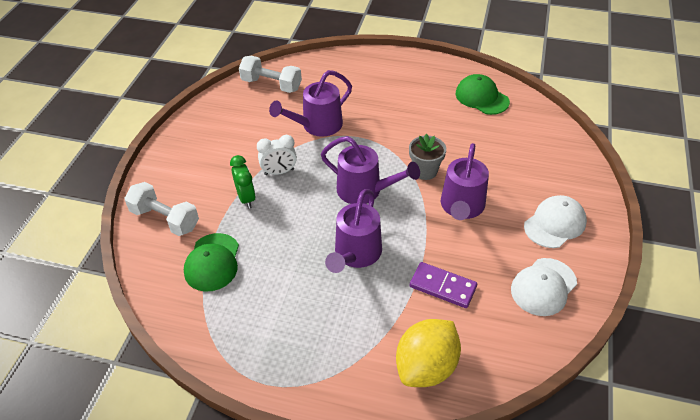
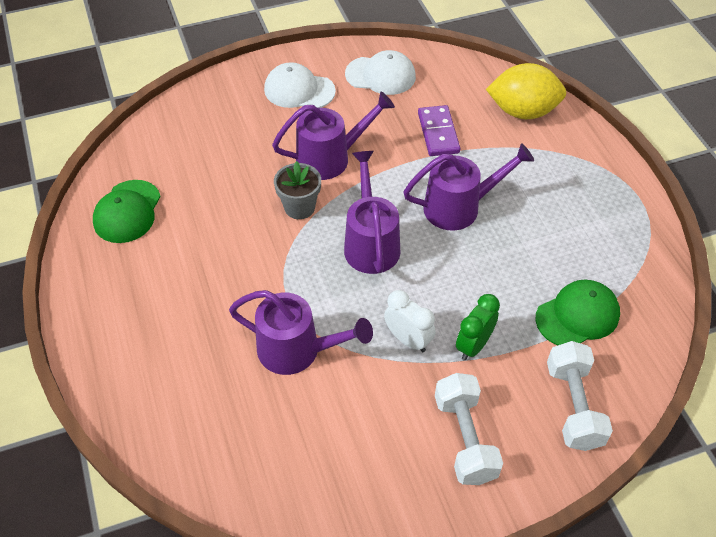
camera: 125 degrees left, 5 degrees up
white dumbbell [239,56,302,93] -> white dumbbell moved to [435,373,503,485]

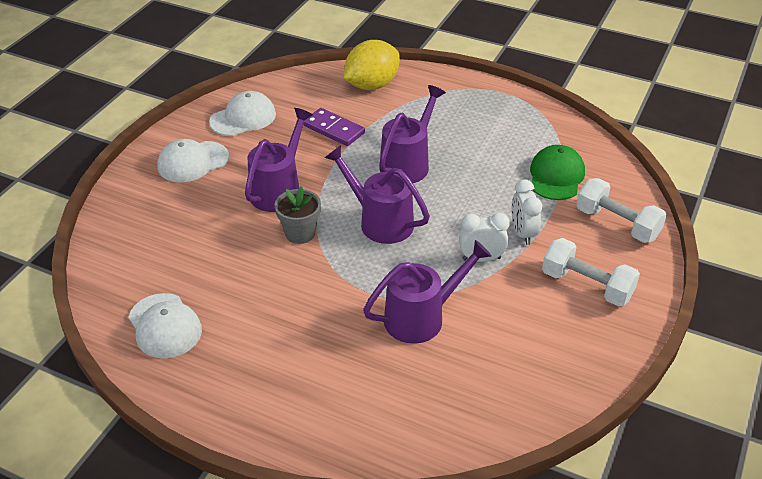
camera: 45 degrees left, 10 degrees down
green cap [93,180,161,243] -> white cap [128,293,202,359]
green clock [456,294,500,361] -> white clock [512,179,542,245]

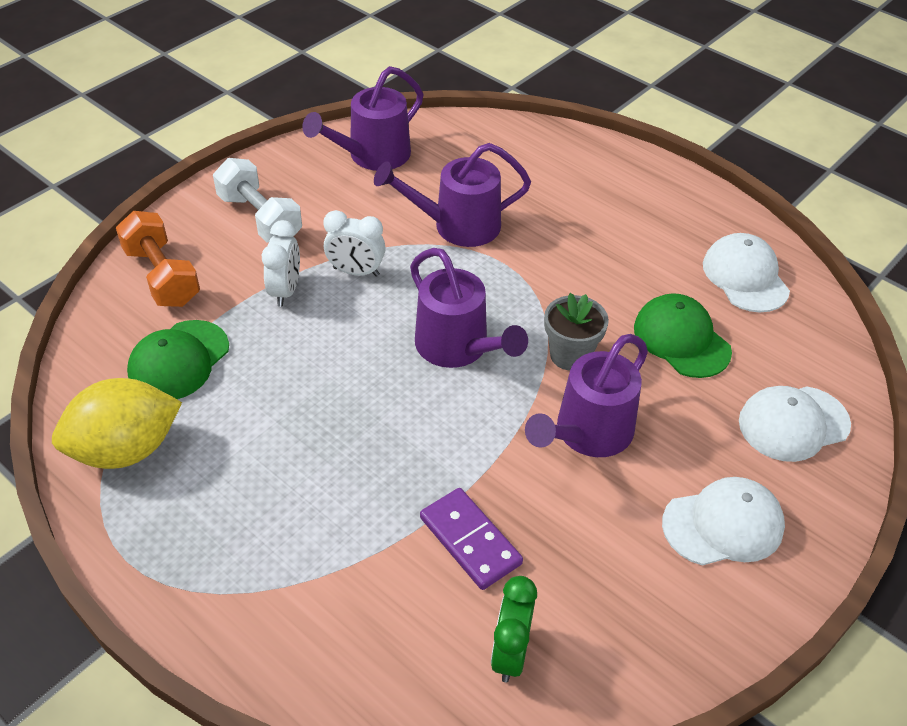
camera: 165 degrees left, 5 degrees up
white cap [209,91,276,136] -> white cap moved to [739,386,851,462]
yellow lemon [344,40,400,90] -> yellow lemon moved to [52,378,182,469]
purple watering can [379,85,446,183] -> purple watering can moved to [302,66,423,171]
white dumbbell [576,178,667,243] -> orange dumbbell [116,211,200,307]
none -> green clock [491,576,537,682]
none -> green cap [634,293,732,378]

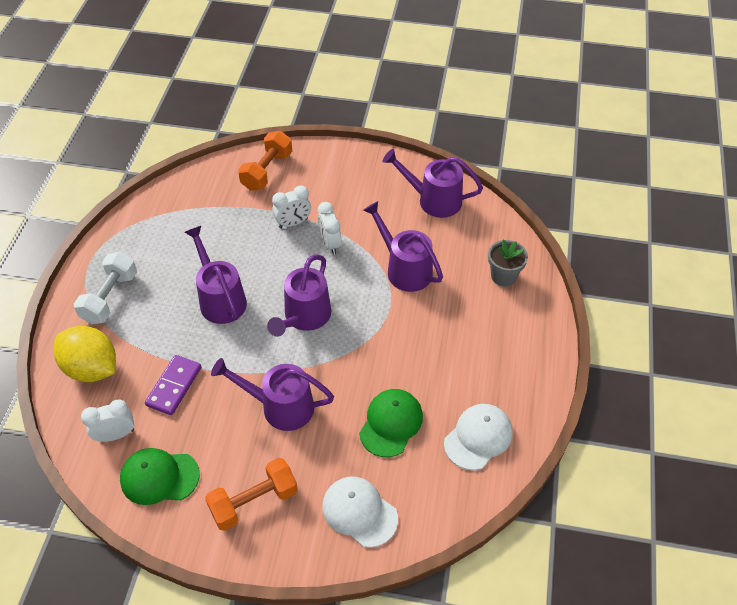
camera: 60 degrees right, 5 degrees up
yellow lemon [52,378,182,469] -> yellow lemon moved to [54,326,116,382]
green cap [127,320,229,399] -> green cap moved to [120,448,200,505]
white dumbbell [213,158,302,243] -> white dumbbell moved to [74,252,137,324]
green clock [491,576,537,682] -> white clock [81,399,134,442]
grey flower pot [544,293,609,371] -> grey flower pot moved to [488,240,528,286]
white cap [662,477,785,566] -> orange dumbbell [205,458,298,531]
none -> purple watering can [185,226,247,324]

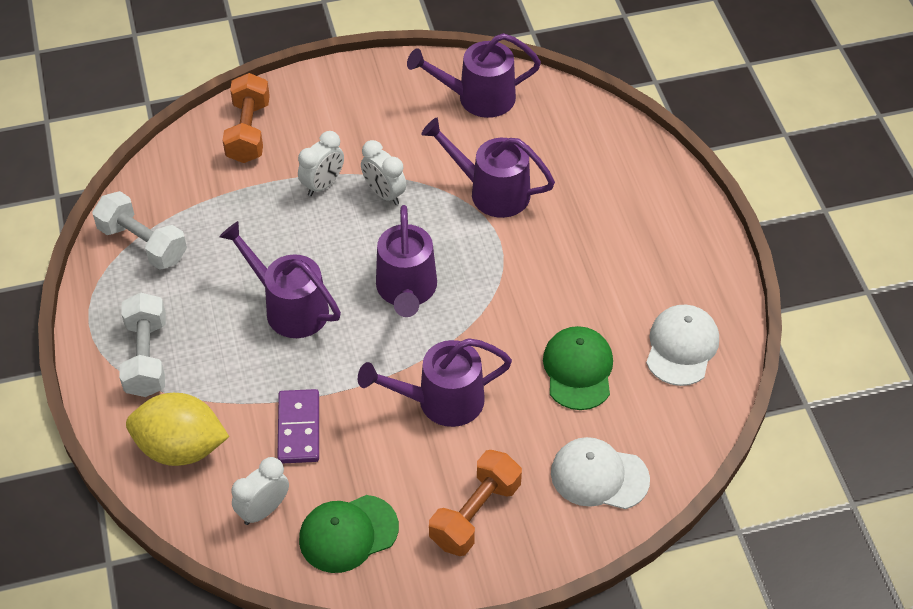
camera: 25 degrees left, 0 degrees up
grey flower pot [488,240,528,286] -> none
none -> white dumbbell [92,191,187,270]

